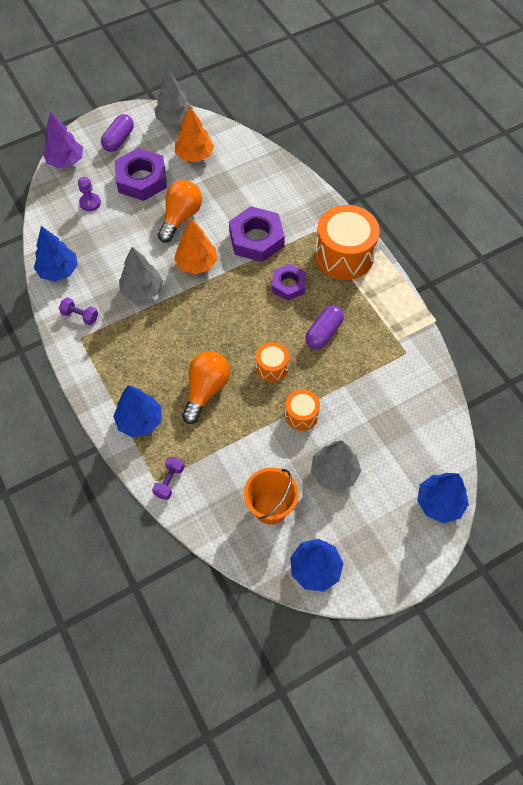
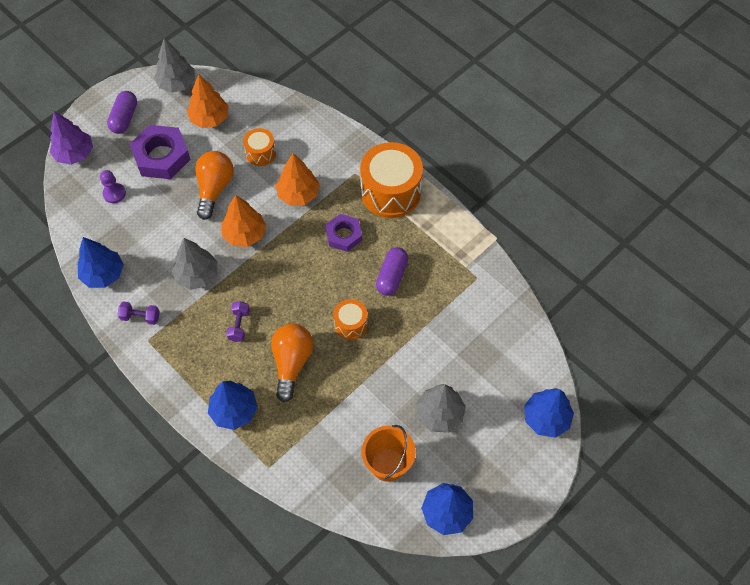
camera: 15 degrees left, 0 degrees up
purple dumbbell [152,457,184,500] -> purple dumbbell moved to [226,301,250,342]
purple nut [229,206,285,262] -> orange tree [276,153,320,205]
orange drum [285,389,320,431] -> orange drum moved to [243,128,276,166]

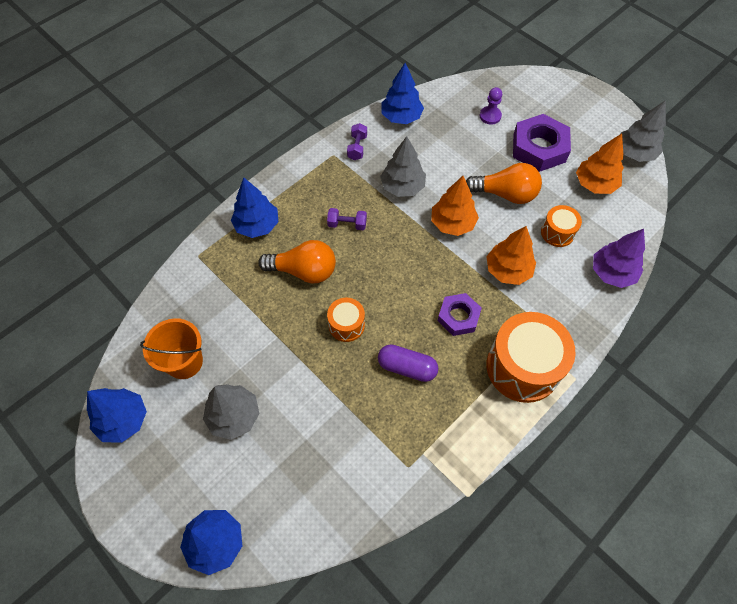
camera: 90 degrees right, 0 degrees up
purple tree [50,111,93,165] -> purple tree moved to [593,229,645,288]
purple capsule [107,91,137,134] -> none

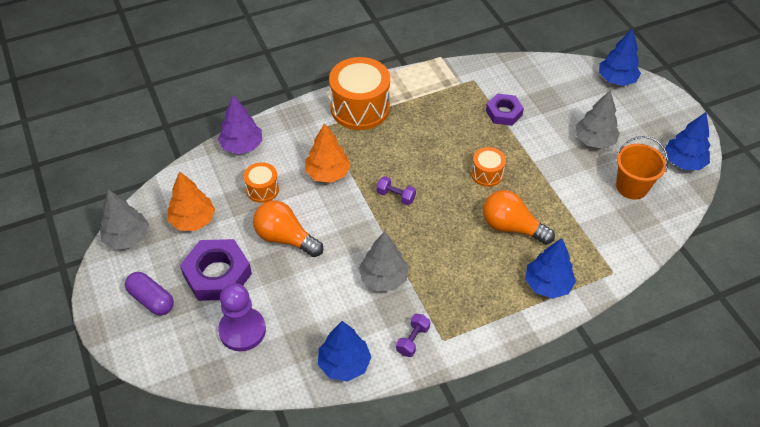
camera: 160 degrees left, 10 degrees down
purple dumbbell [327,208,367,230] -> purple dumbbell moved to [376,176,416,205]
purple capsule [378,344,438,382] -> purple capsule moved to [125,272,174,316]
orange tree [431,176,479,236] -> none
purple nut [437,293,482,336] -> purple nut moved to [486,93,524,126]
purple pawn [479,87,502,125] -> purple pawn [218,283,266,351], size x1.75

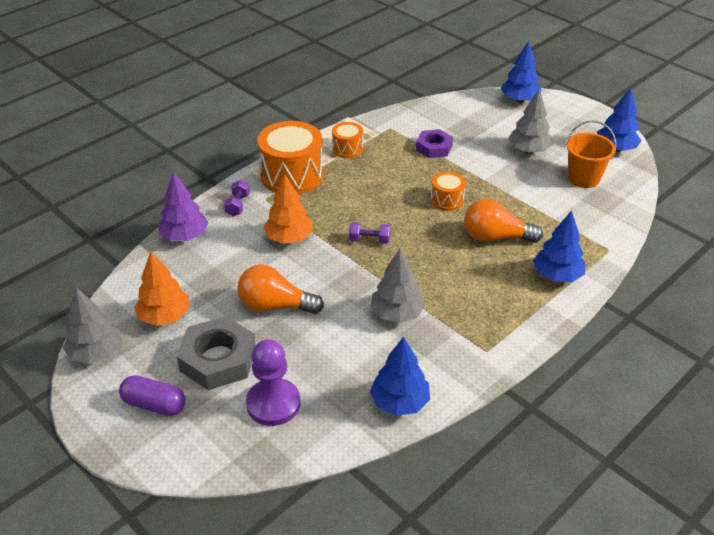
camera: 20 degrees left, 10 degrees down
purple nut [180,239,252,301] -> grey nut [177,316,256,390]
orange drum [244,162,279,203] -> orange drum moved to [332,122,363,158]
purple dumbbell [396,314,430,357] -> purple dumbbell moved to [224,180,250,216]

